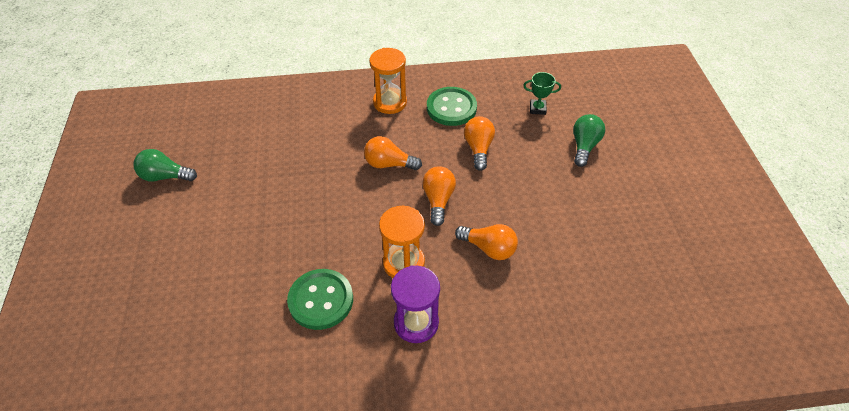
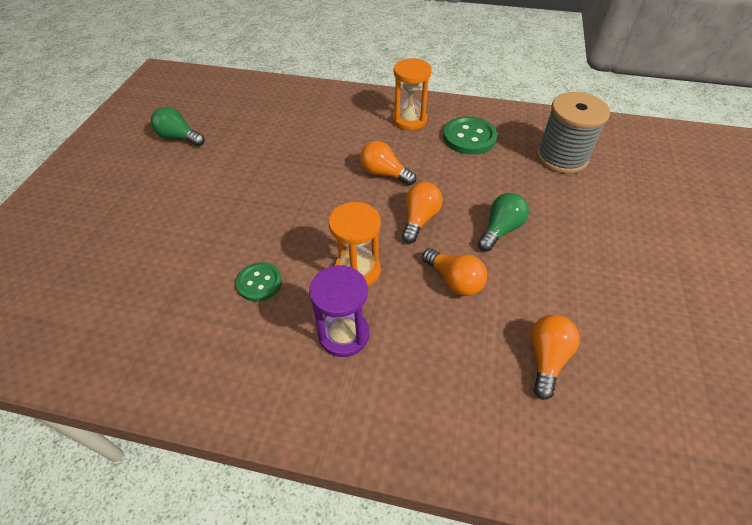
camera: 20 degrees right, 0 degrees up
green button [287,269,353,330] -> green button [236,262,282,302], size x0.65
orange light bulb [464,116,495,171] -> orange light bulb moved to [530,315,580,400]
green trophy [523,72,561,115] -> grey spool [537,92,610,174]
green light bulb [573,114,605,167] -> green light bulb moved to [478,193,529,251]

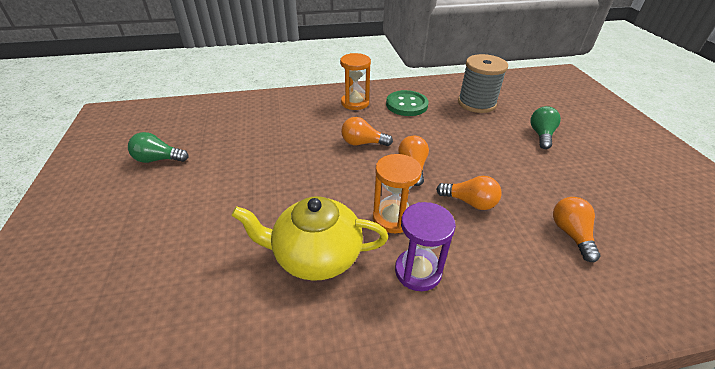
camera: 25 degrees left, 10 degrees down
green button [236,262,282,302] -> yellow teapot [231,196,388,281]
green light bulb [478,193,529,251] -> green light bulb moved to [530,106,561,149]

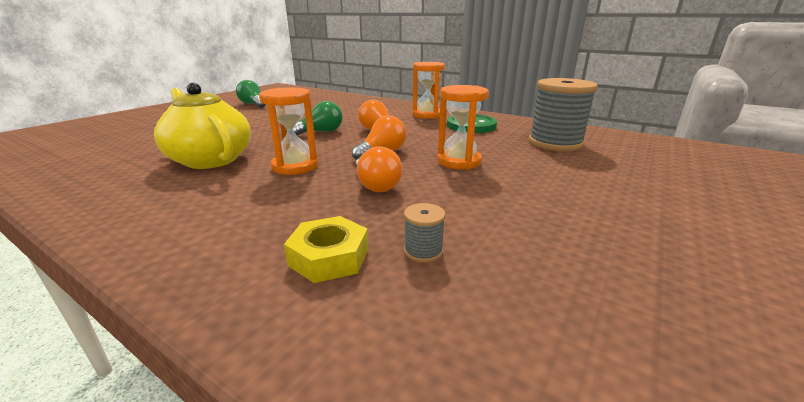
camera: 45 degrees right, 15 degrees down
purple hourglass [395,202,456,291] -> none
green light bulb [530,106,561,149] -> green light bulb moved to [294,101,343,135]
orange light bulb [553,197,600,262] -> grey spool [404,203,445,263]
none -> yellow nut [284,216,368,283]
none -> orange hourglass [437,85,489,170]

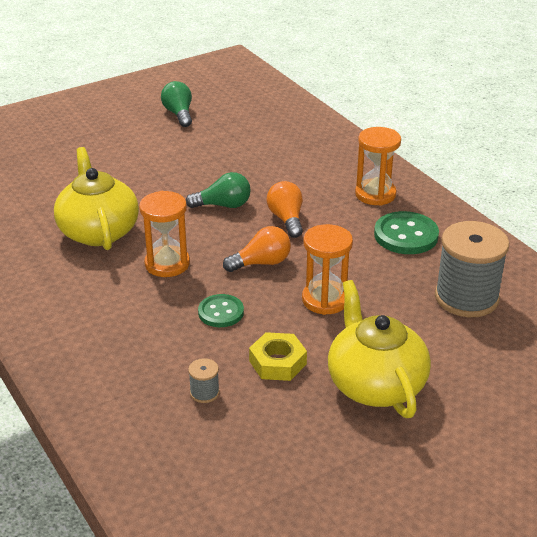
camera: 25 degrees right, 10 degrees up
yellow nut [284,216,368,283] -> yellow nut moved to [249,332,307,381]
orange light bulb [356,146,402,192] -> green button [198,294,244,327]
none -> yellow teapot [328,280,431,418]

